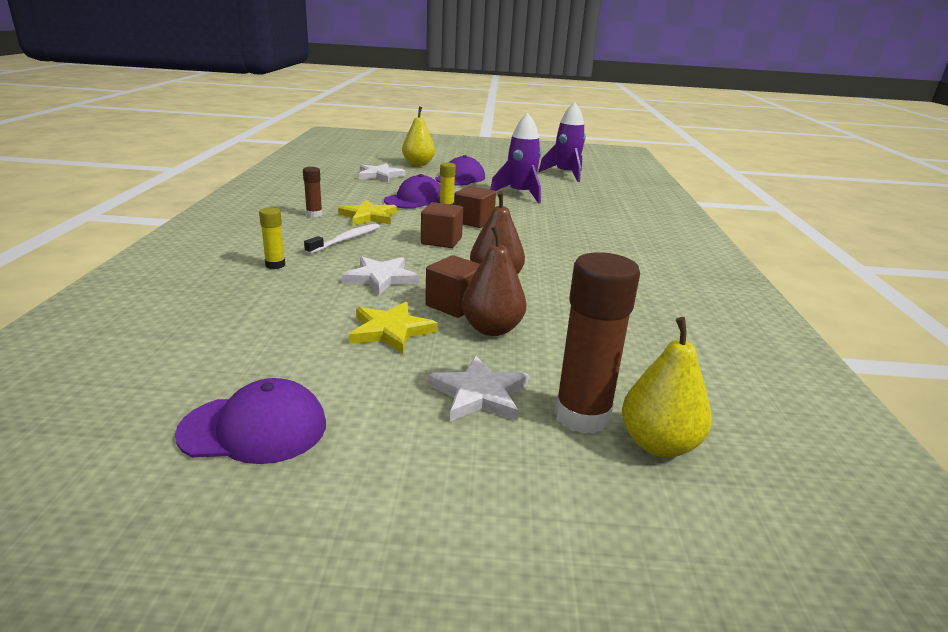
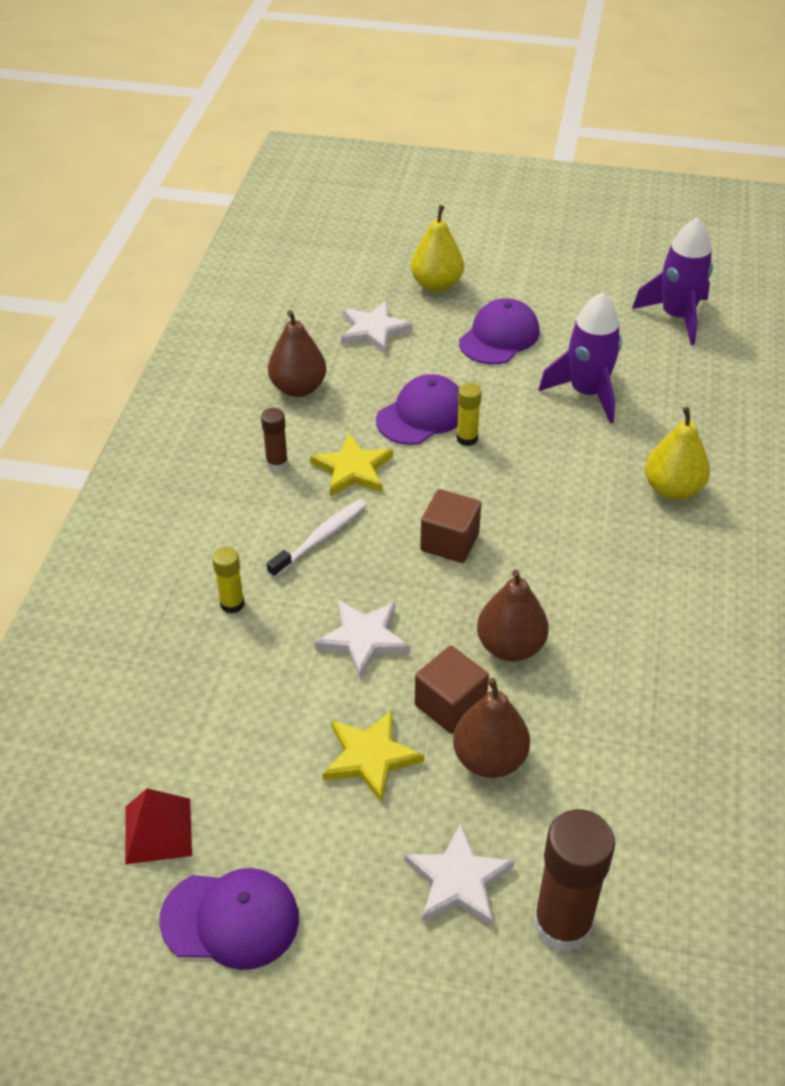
camera: 10 degrees right, 20 degrees up
brown cube [454,186,496,228] -> none
yellow pear [622,317,712,457] -> yellow pear moved to [645,407,710,500]
none -> red pyramid [125,788,192,864]
none -> brown pear [268,310,327,397]

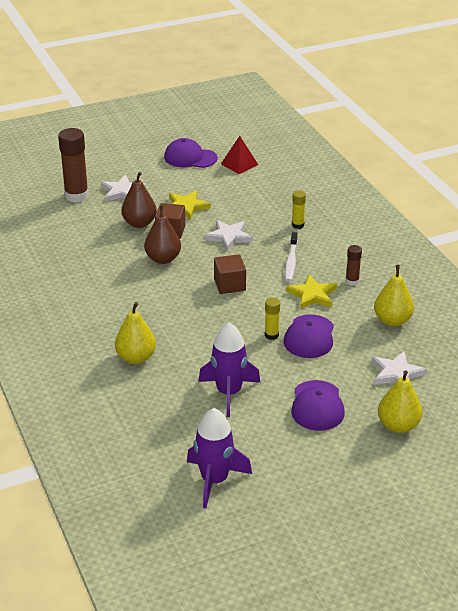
camera: 145 degrees right, 10 degrees down
purple cap [159,868,299,970] -> purple cap turned 45 degrees clockwise [164,138,218,168]
brown pear [268,310,327,397] -> yellow pear [374,265,414,326]

